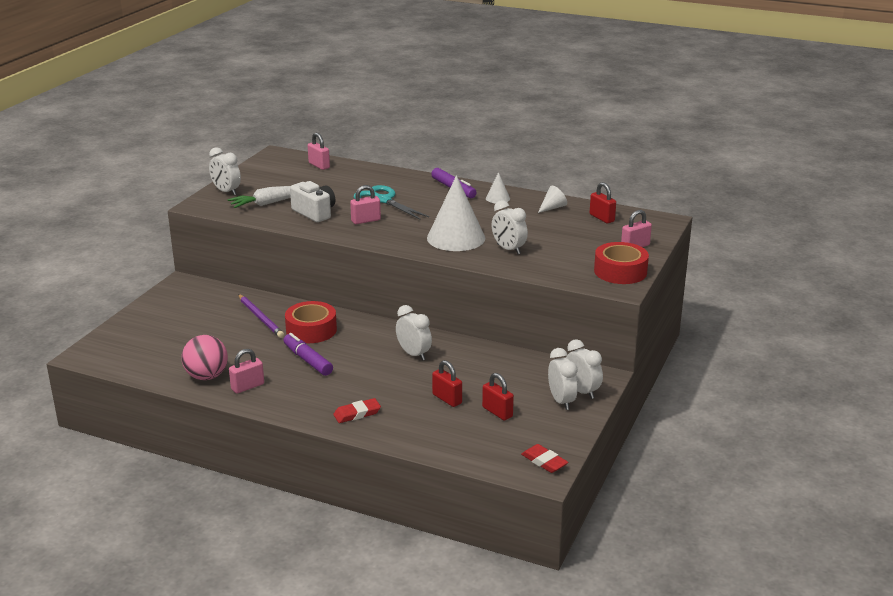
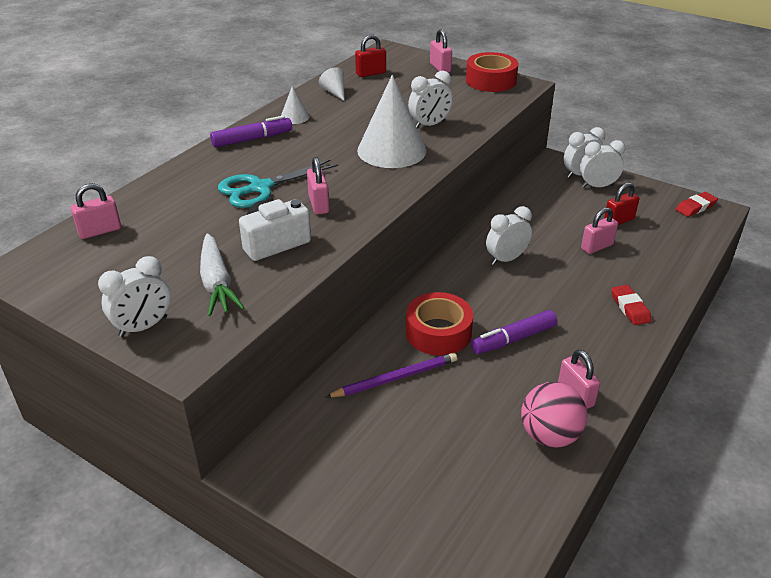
camera: 80 degrees left, 10 degrees up
red padlock [432,360,462,407] -> pink padlock [581,207,618,254]

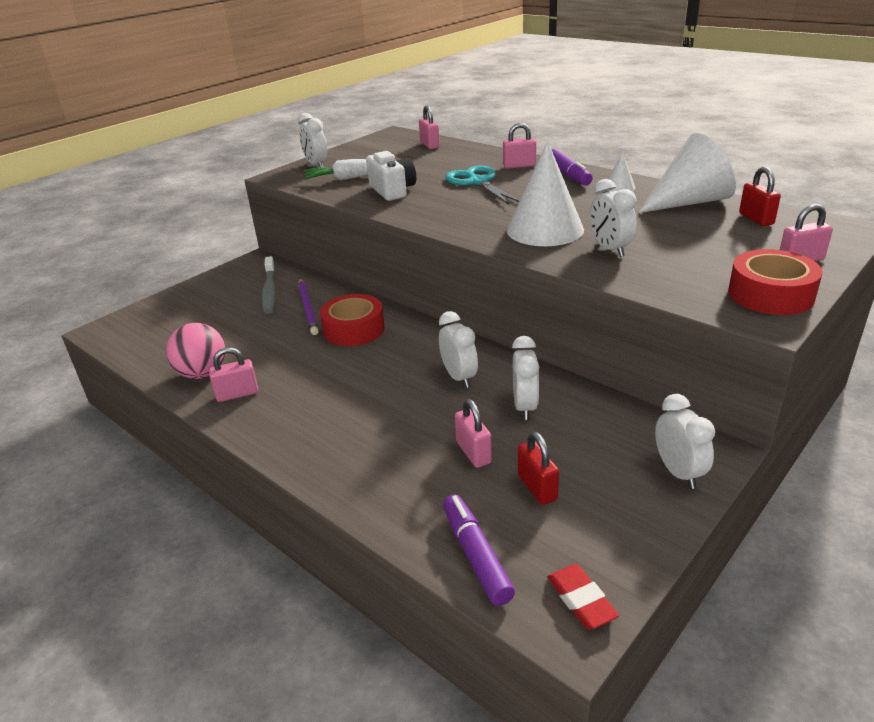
camera: 100 degrees right, 5 degrees down
pink padlock [307,157,330,215] -> pink padlock moved to [503,123,536,169]
white cone [319,67,344,101] -> white cone [638,133,736,213], size x2.21
purple marker [471,310,557,354] -> purple marker moved to [443,495,515,606]
white clock [580,140,626,188] -> white clock moved to [512,336,539,420]
red eraser [611,285,652,325] -> none
none -> grey toothbrush [262,256,276,314]

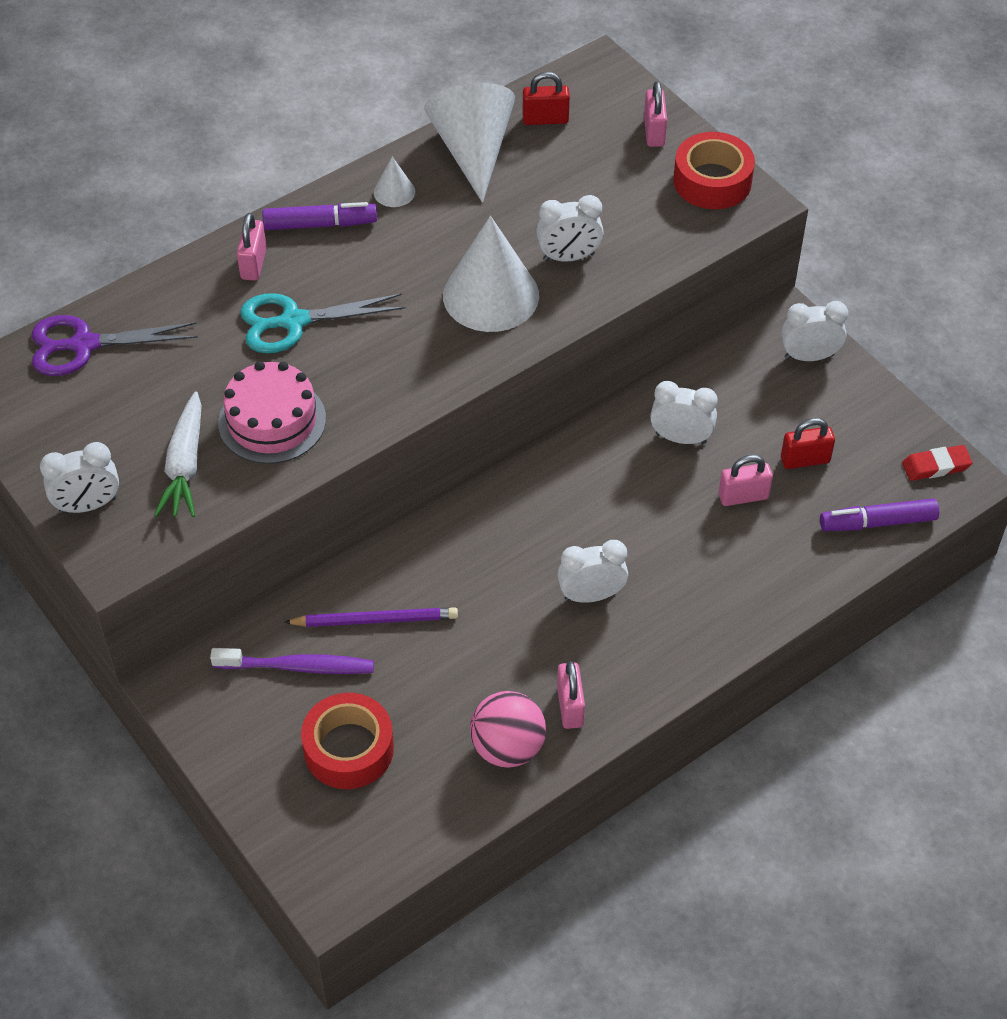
camera: 80 degrees left, 20 degrees up
grey toothbrush [262,256,276,314] -> purple toothbrush [210,648,374,674]
red tape [320,294,385,346] -> red tape moved to [301,693,394,789]
white camera [366,151,416,201] -> pink cake [218,361,326,464]
pink padlock [419,106,440,149] -> purple scissors [32,315,198,376]
white clock [439,311,478,388] -> white clock moved to [558,540,628,603]

